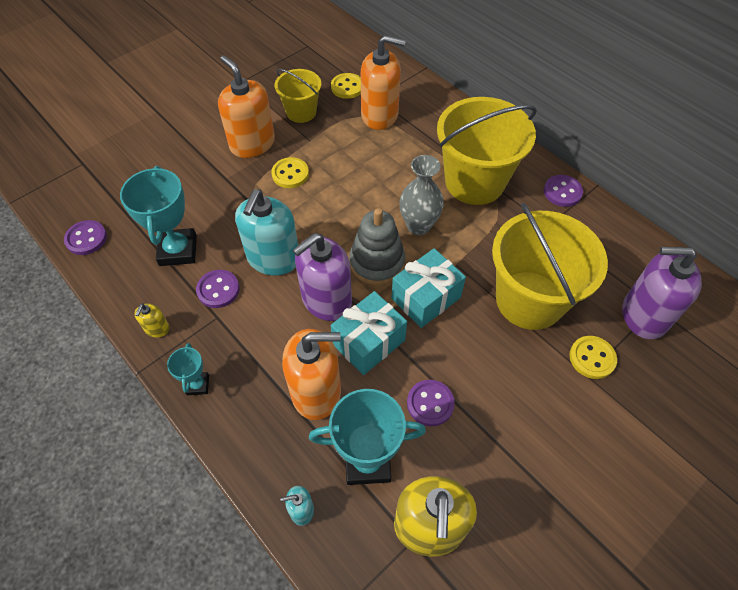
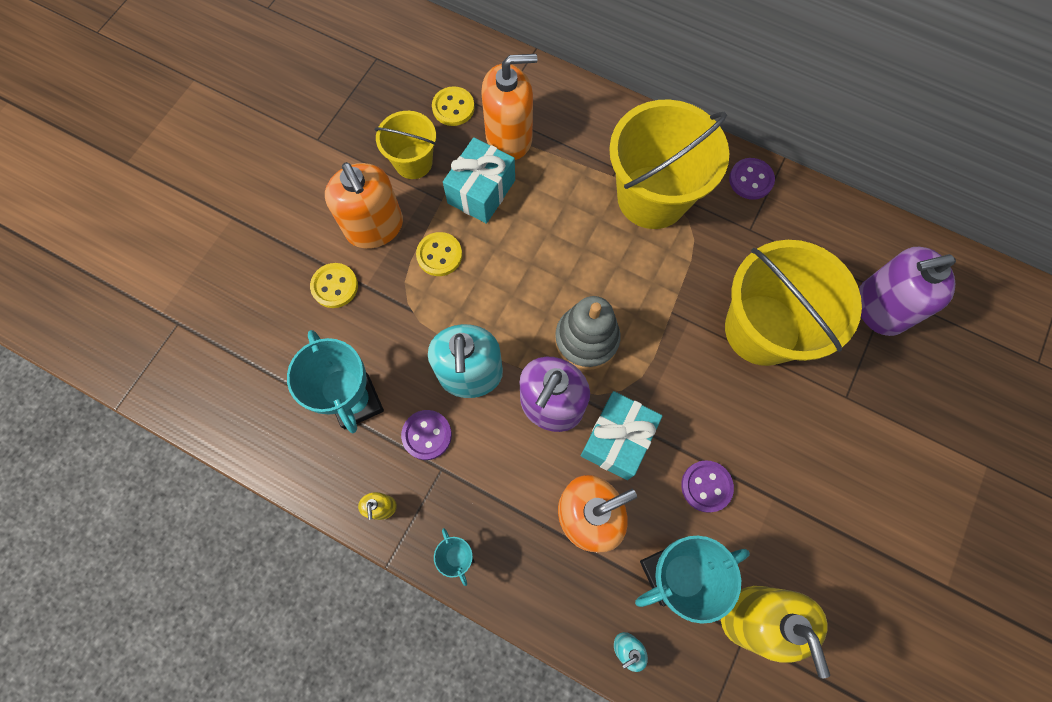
camera: 20 degrees left, 15 degrees up
purple button [64,220,107,255] -> none
orange soap dispenser [218,55,275,158] -> orange soap dispenser turned 150 degrees counterclockwise [325,162,403,249]
turquoise gift [391,248,466,328] -> turquoise gift moved to [443,137,515,224]
grey vase [399,155,444,235] -> none
yellow button [569,336,617,379] -> yellow button moved to [310,263,358,308]

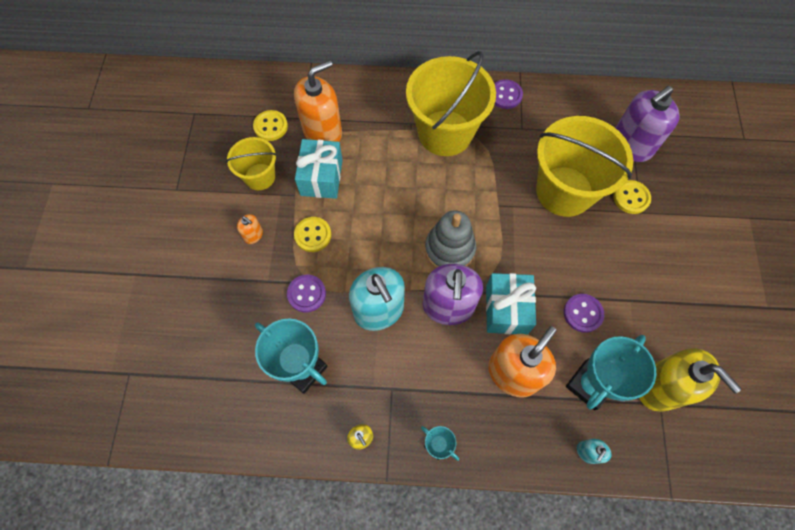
camera: 25 degrees left, 5 degrees down
yellow button [310,263,358,308] -> yellow button moved to [613,180,651,214]
orange soap dispenser [325,162,403,249] -> orange soap dispenser [237,214,263,244], size x0.44
purple button [401,410,452,460] -> purple button moved to [287,275,326,313]

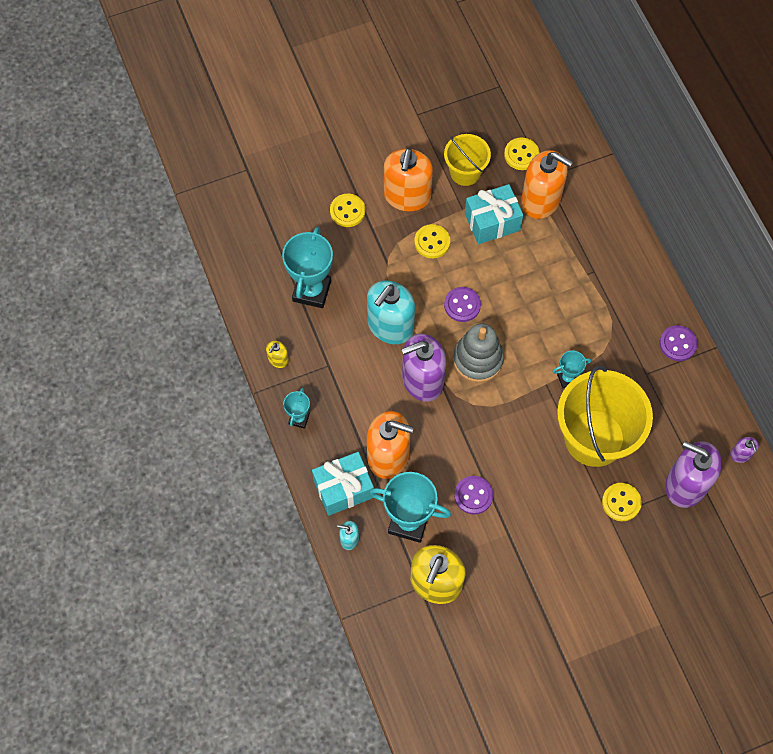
camera: 65 degrees right, 0 degrees up
orange soap dispenser [237,214,263,244] -> orange soap dispenser [384,148,433,212], size x2.26
purple button [287,275,326,313] -> purple button moved to [444,287,481,322]
yellow bucket [406,51,496,156] -> none
turquoise gift [486,273,536,335] -> turquoise gift moved to [312,452,374,516]
none -> yellow button [330,194,365,227]
none -> turquoise trophy [552,351,591,388]
none -> purple soap dispenser [730,437,759,463]

